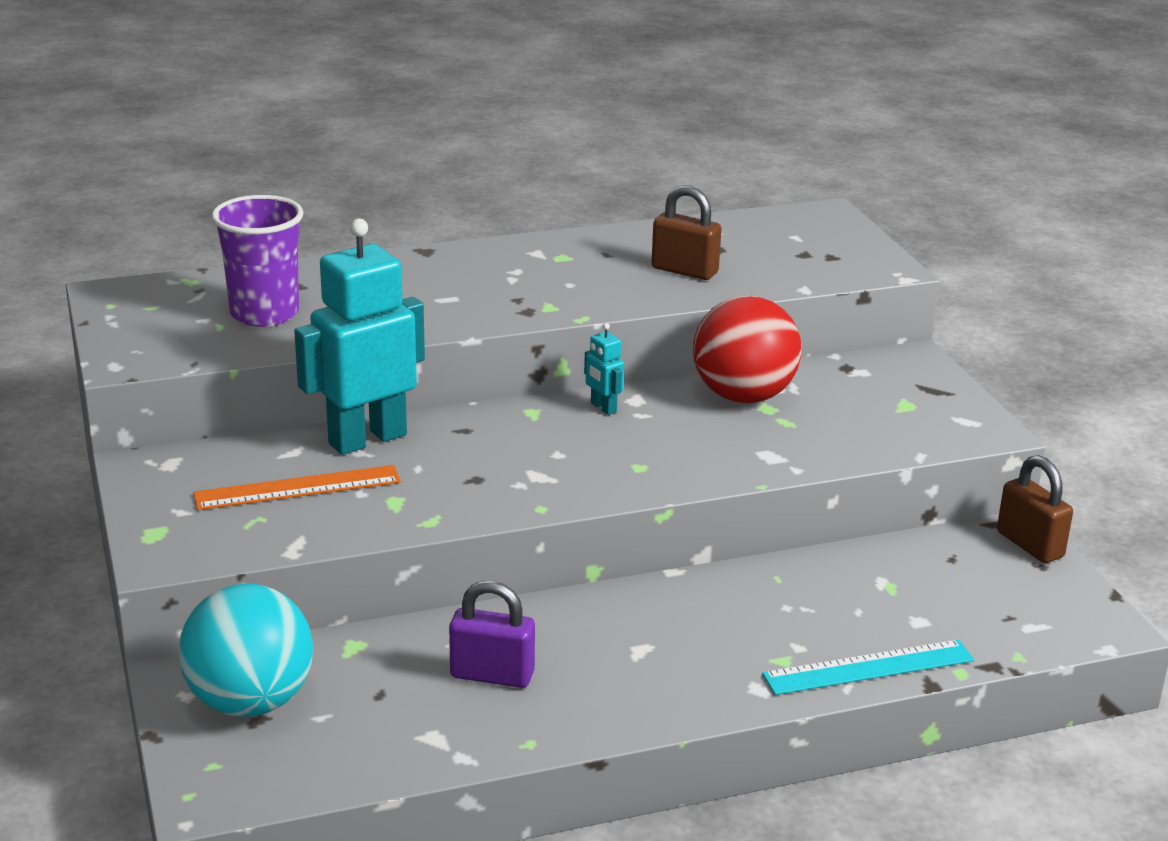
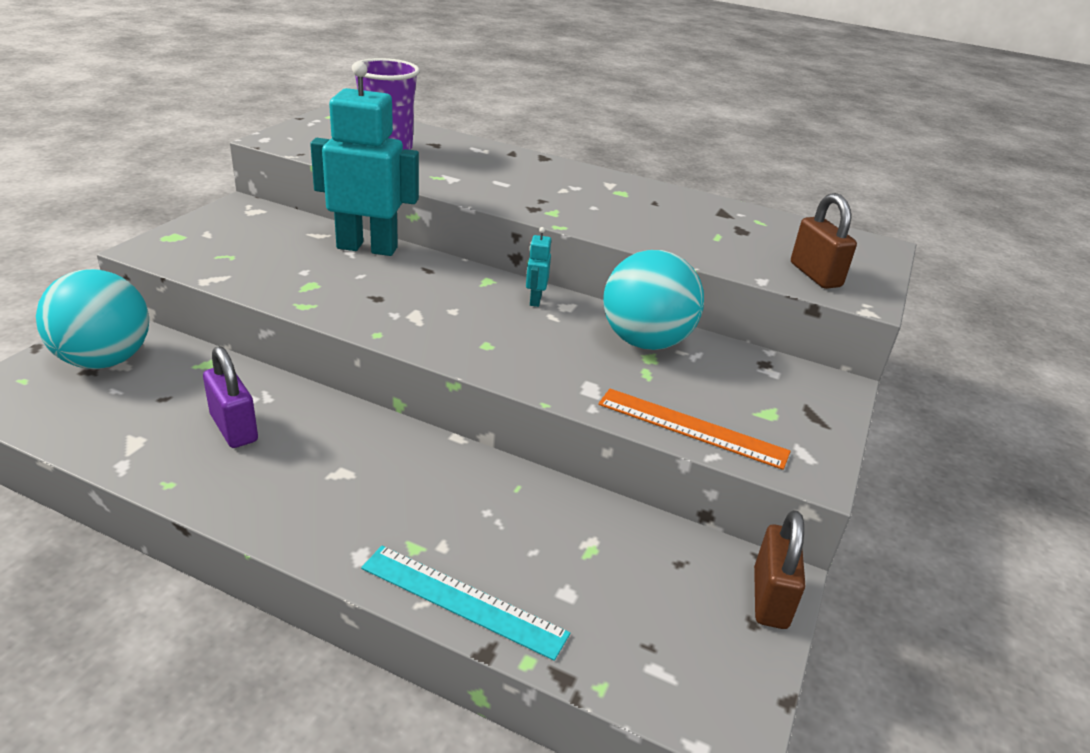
camera: 40 degrees right, 5 degrees up
orange ruler [193,465,401,510] -> orange ruler moved to [598,389,791,470]
brown padlock [652,186,721,280] -> brown padlock moved to [791,193,857,289]
red ball [693,295,801,404] -> turquoise ball [603,250,704,350]

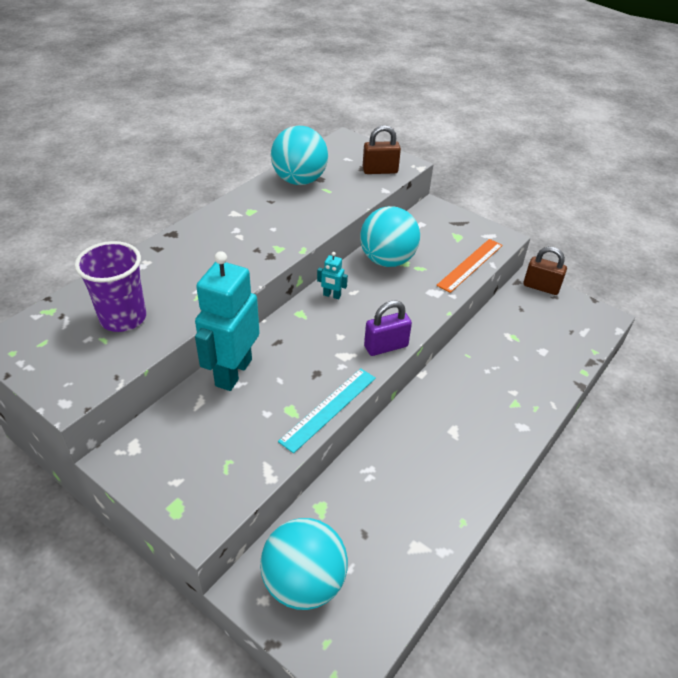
camera: 75 degrees left, 10 degrees up
purple padlock [203,346,258,448] -> purple padlock moved to [364,300,412,356]
turquoise ruler [361,546,570,661] -> turquoise ruler moved to [278,368,376,453]
none -> turquoise ball [271,126,328,185]

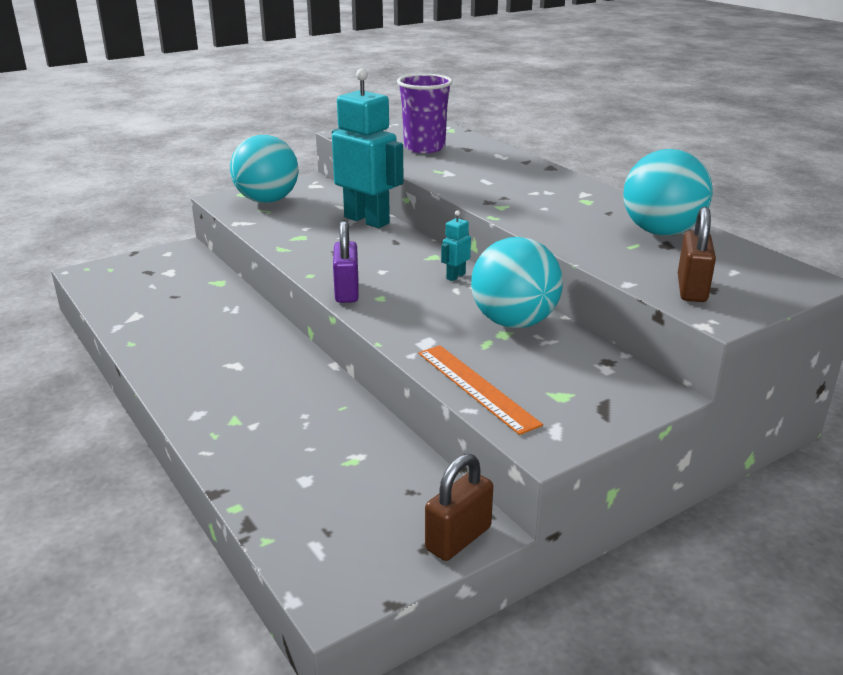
camera: 110 degrees right, 15 degrees down
turquoise ball [260,518,348,610] -> turquoise ball moved to [230,135,298,203]
turquoise ruler [278,368,376,453] -> none

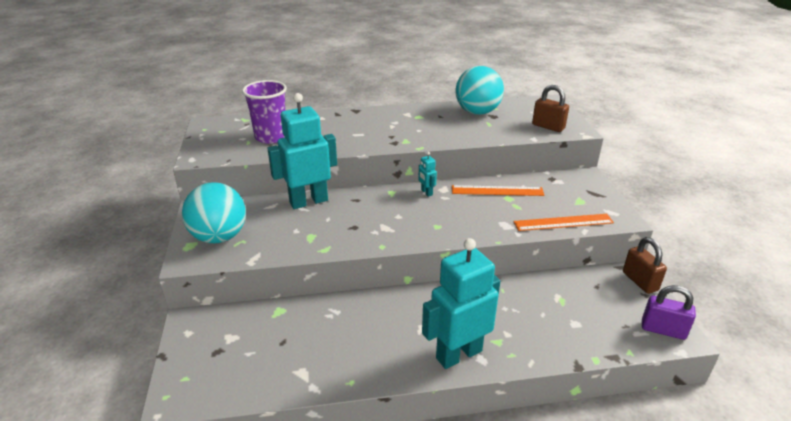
camera: 65 degrees left, 5 degrees up
purple padlock [333,221,359,303] -> purple padlock moved to [642,285,696,340]
turquoise ball [471,237,563,328] -> orange ruler [452,185,545,196]
none -> turquoise robot [422,238,500,369]

